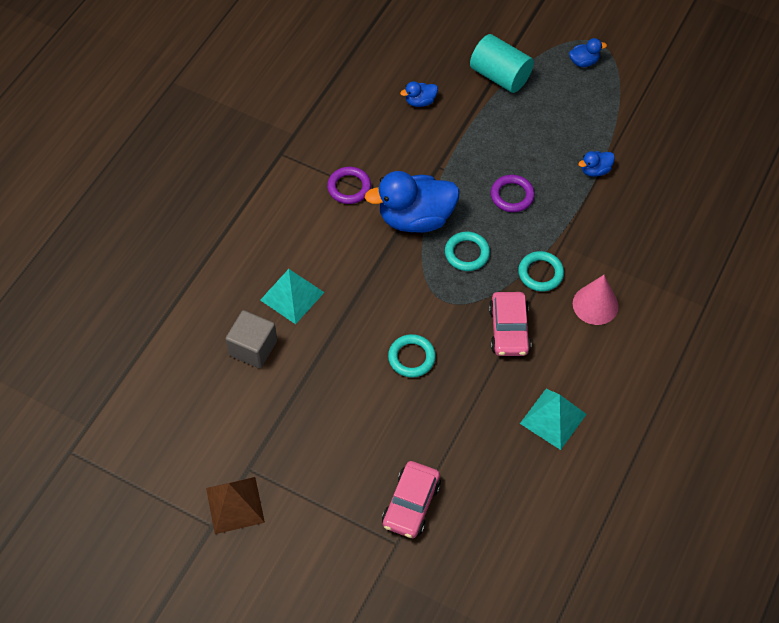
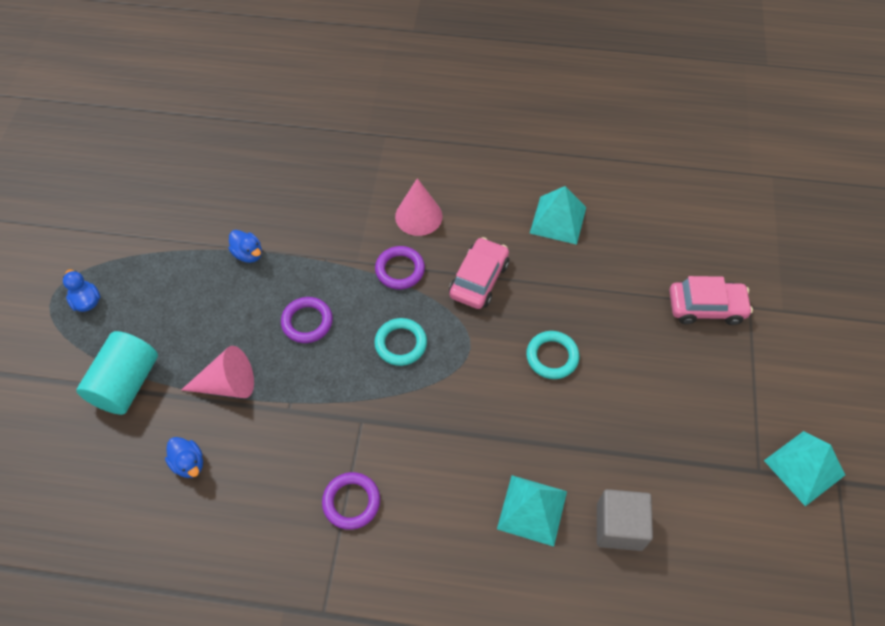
camera: 110 degrees left, 0 degrees up
brown pyramid [206,477,265,534] -> turquoise pyramid [764,431,845,506]
blue duck [365,171,460,233] -> none
pink car [489,292,531,356] -> pink car turned 45 degrees counterclockwise [449,237,509,309]
turquoise ring [518,251,564,292] -> purple ring [375,246,425,290]
none -> pink cone [181,346,254,398]

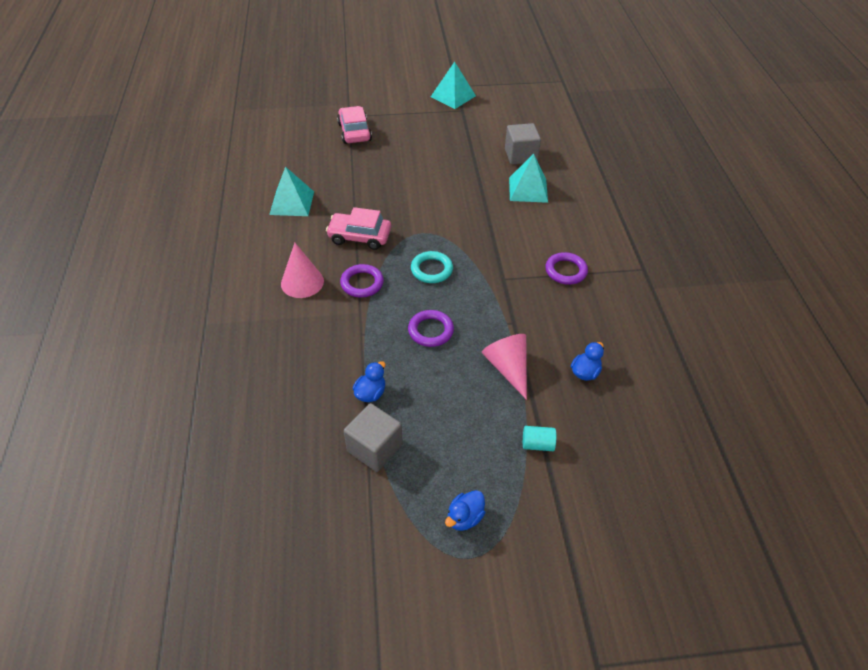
camera: 105 degrees left, 10 degrees down
turquoise cylinder [76,331,158,415] -> turquoise cylinder [523,426,556,451], size x0.47
turquoise ring [526,331,579,379] -> none
none -> grey cube [344,403,402,472]

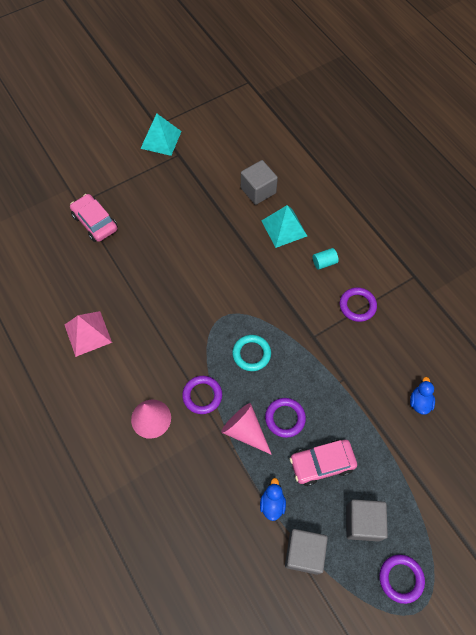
camera: 25 degrees left, 15 degrees up
turquoise pyramid [269,167,314,216] -> pink pyramid [65,311,112,357]
pink car [326,207,391,250] -> pink car moved to [290,439,357,486]
blue duck [445,490,485,531] -> purple ring [379,555,425,604]
pink cone [482,334,527,400] -> pink cone moved to [221,403,272,455]
turquoise cylinder [523,426,556,451] -> turquoise cylinder moved to [313,248,339,270]
none -> grey cube [346,499,388,542]

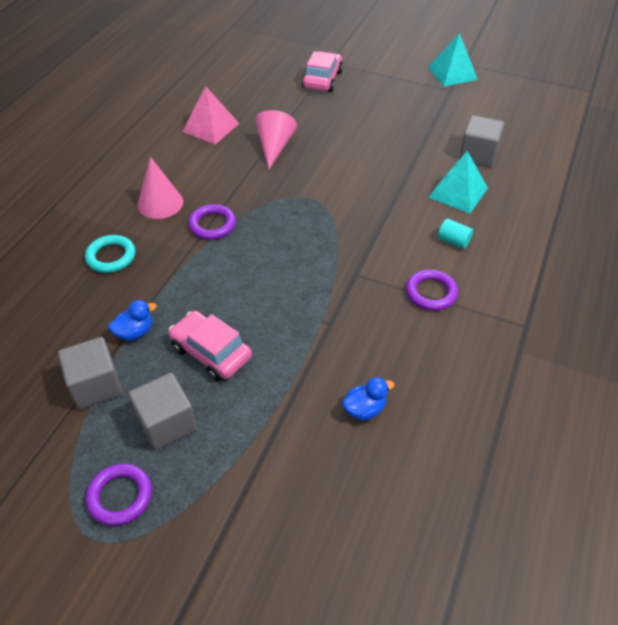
camera: 55 degrees right, 15 degrees down
pink cone [221,403,272,455] -> pink cone moved to [255,110,297,169]
turquoise ring [232,335,271,371] -> turquoise ring moved to [85,235,135,273]
purple ring [265,398,306,438] -> none

